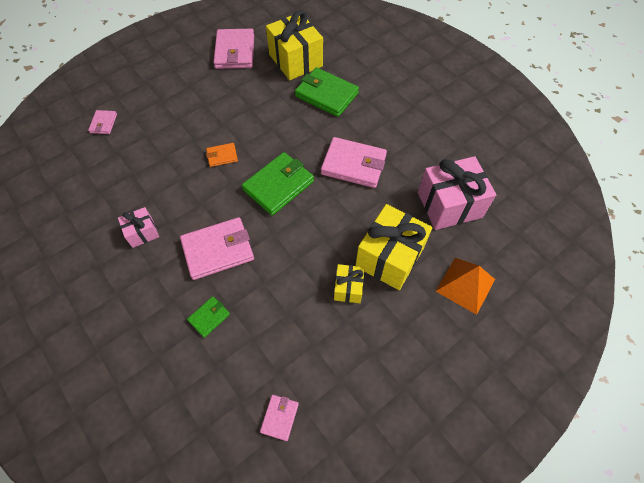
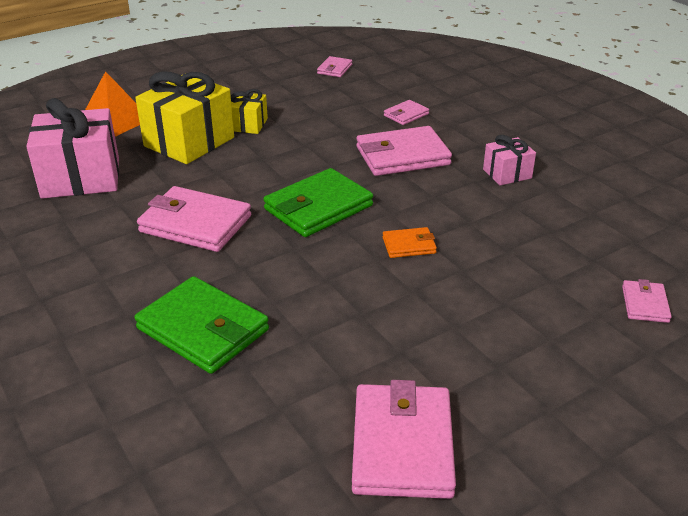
camera: 175 degrees left, 25 degrees down
green wallet [187,296,230,338] -> pink wallet [384,100,429,125]
yellow gift [266,10,323,80] -> none

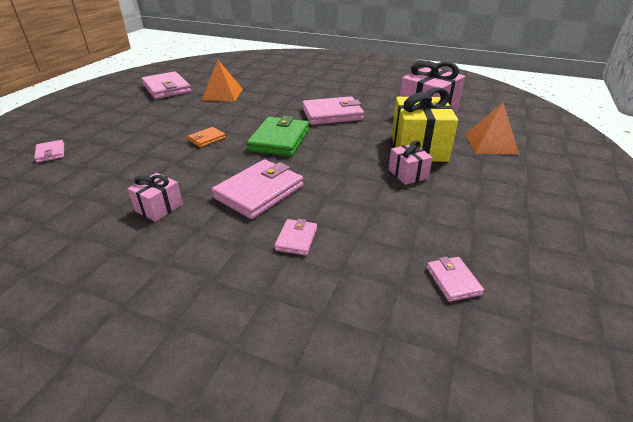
camera: 145 degrees right, 0 degrees up
green wallet [134,276,269,374] -> none
yellow gift [231,89,268,134] -> pink gift [389,140,433,185]
none -> orange pyramid [202,60,243,102]

